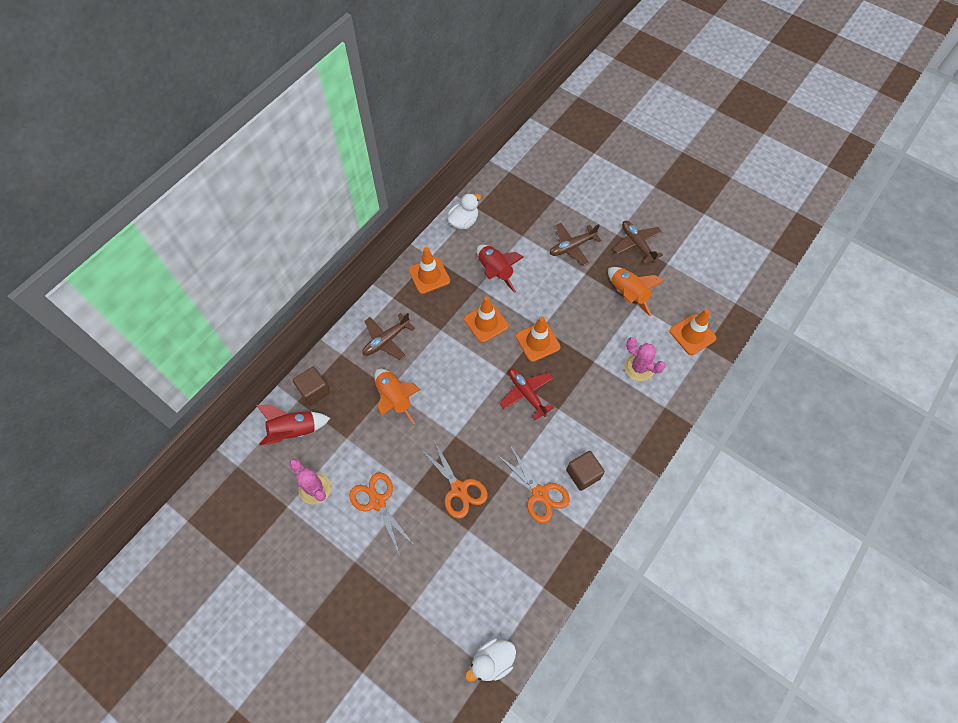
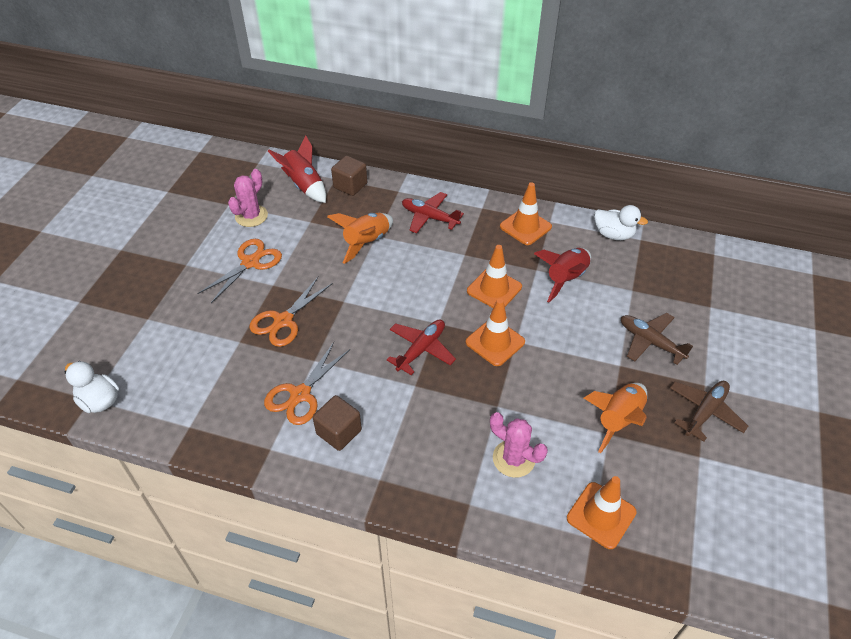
camera: 70 degrees right, 15 degrees down
brown plane [362,313,415,361] -> red plane [402,192,464,233]
pink cactus [624,337,666,381] -> pink cactus turned 75 degrees counterclockwise [490,412,548,478]

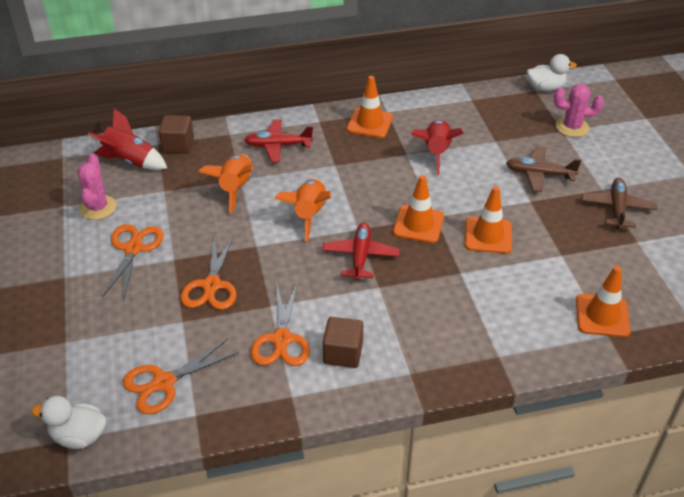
camera: 30 degrees left, 5 degrees down
orange traffic cone [467,245,522,308] -> orange traffic cone moved to [465,186,512,254]
pink cactus [490,412,548,478] -> pink cactus moved to [554,84,604,137]
orange rocket [584,383,647,453] -> orange rocket moved to [275,179,331,241]
white duck [594,205,648,240] -> white duck moved to [527,54,577,92]
none -> orange scissors [123,339,239,414]

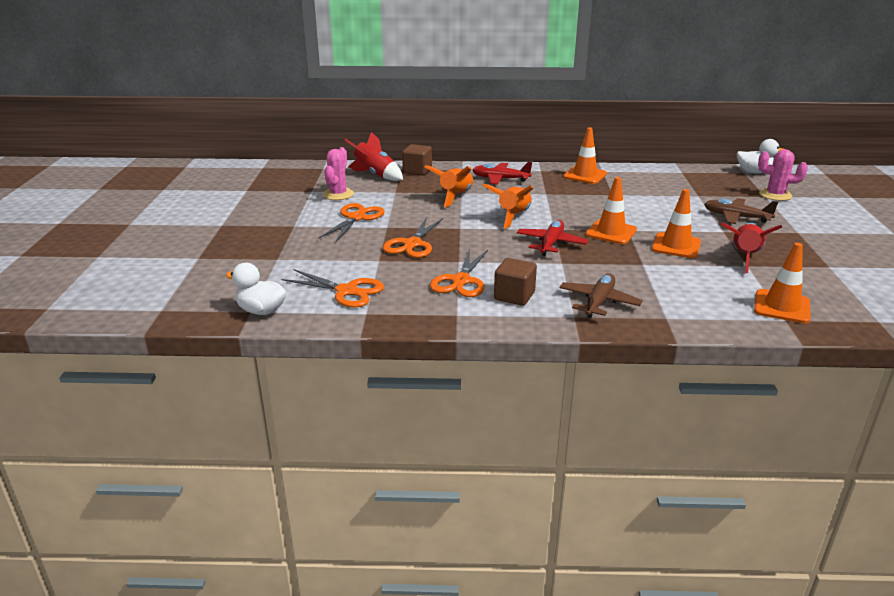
camera: 15 degrees right, 15 degrees down
orange scissors [123,339,239,414] -> orange scissors turned 135 degrees counterclockwise [281,269,384,308]
red rocket [411,120,464,175] -> red rocket moved to [721,222,783,273]
brown plane [582,178,657,229] -> brown plane moved to [559,273,643,318]

